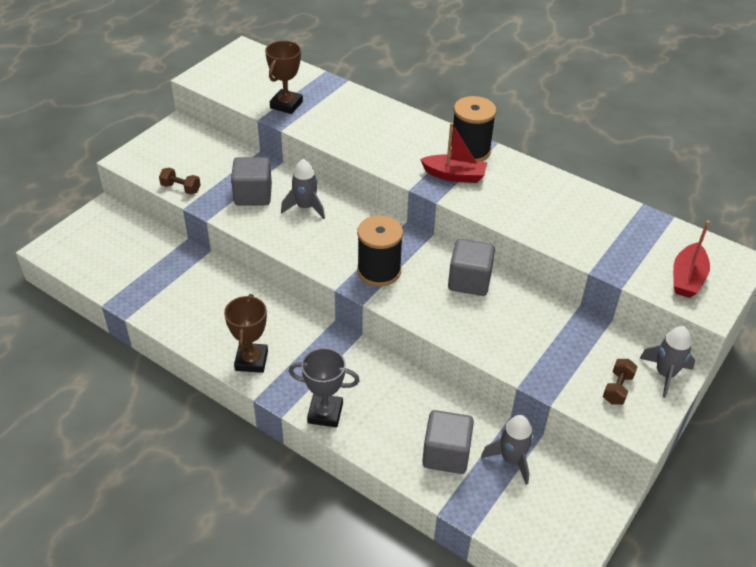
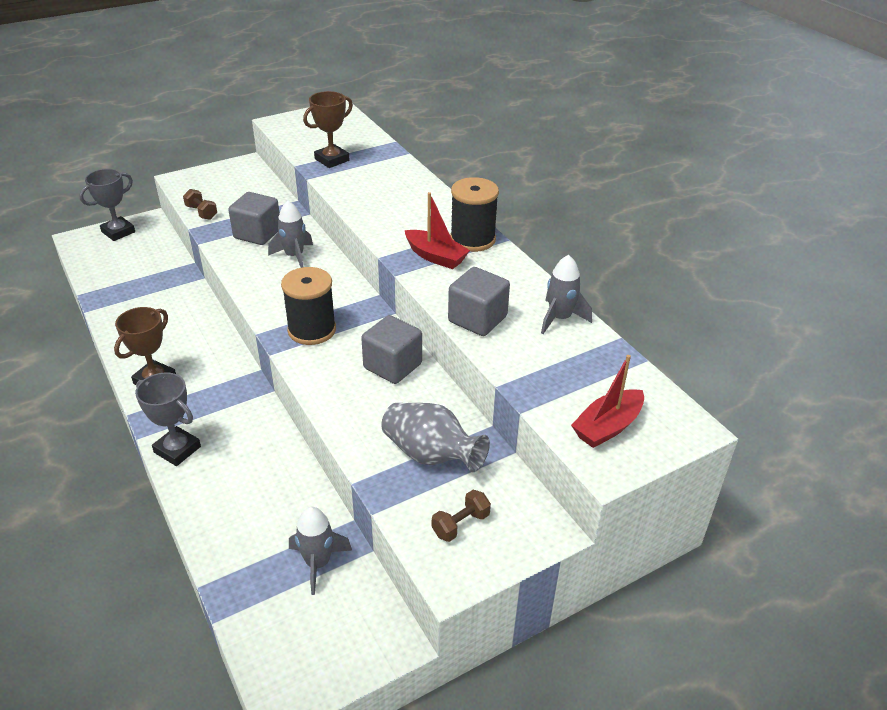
camera: 25 degrees right, 5 degrees down
grey cube [422,410,474,474] -> grey cube moved to [448,267,510,336]
grey rocket [639,326,695,398] -> grey rocket moved to [541,255,592,334]
none -> grey trophy [79,169,135,241]
none -> grey vase [381,403,490,472]

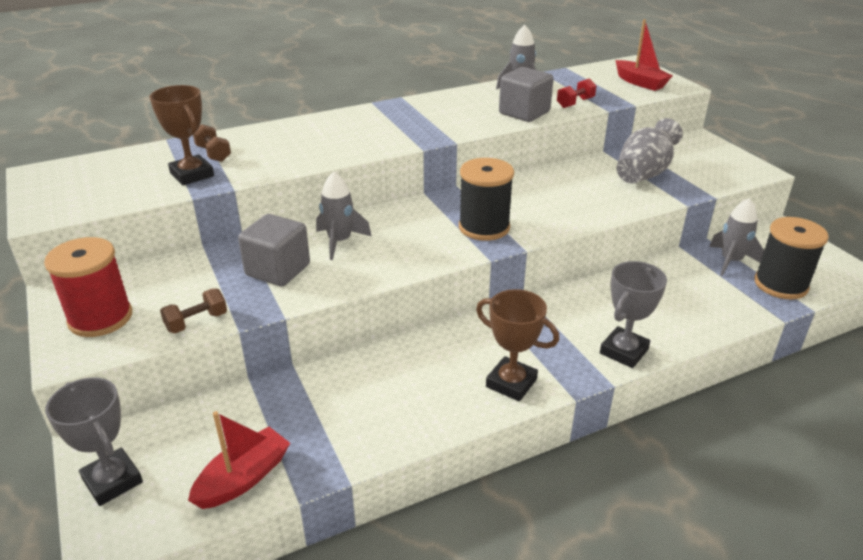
camera: 85 degrees left, 5 degrees down
grey cube [361,315,422,384] -> none
red boat [405,192,470,269] -> red boat moved to [188,411,290,509]
brown dumbbell [432,490,491,542] -> brown dumbbell moved to [193,124,231,162]
black spool [450,177,499,252] -> black spool moved to [754,217,829,299]
none -> red spool [44,237,132,337]
none -> red dumbbell [557,78,596,108]

